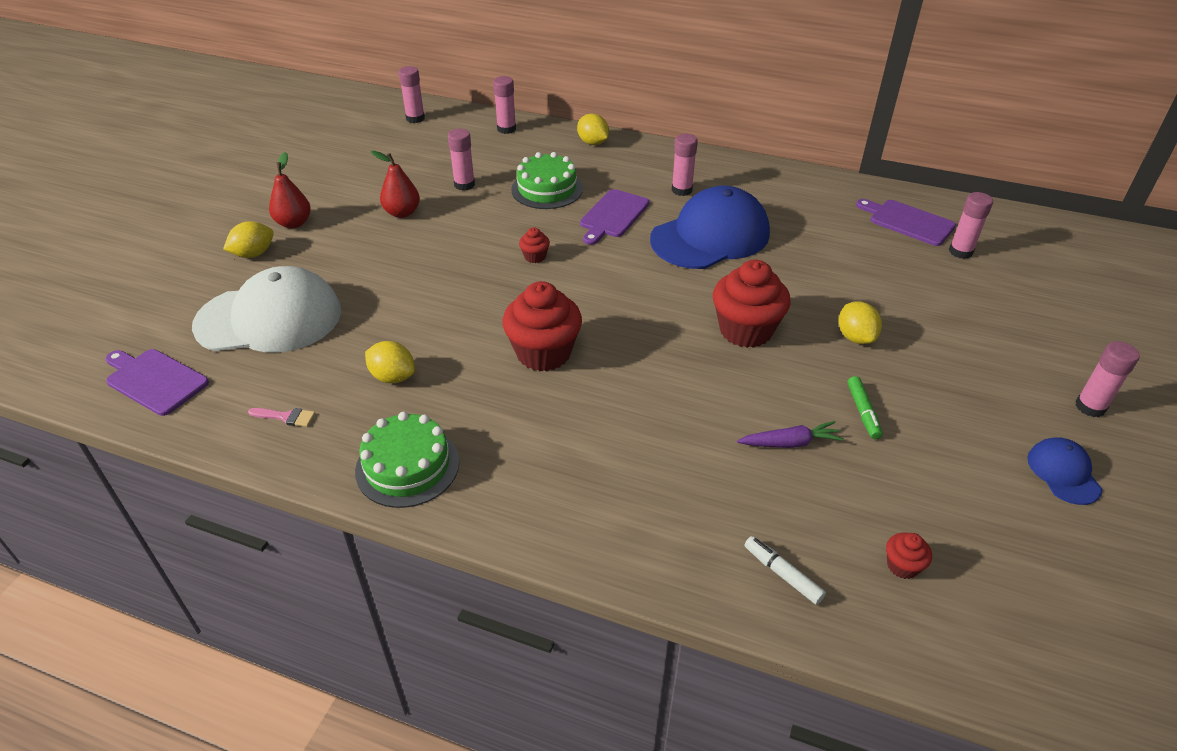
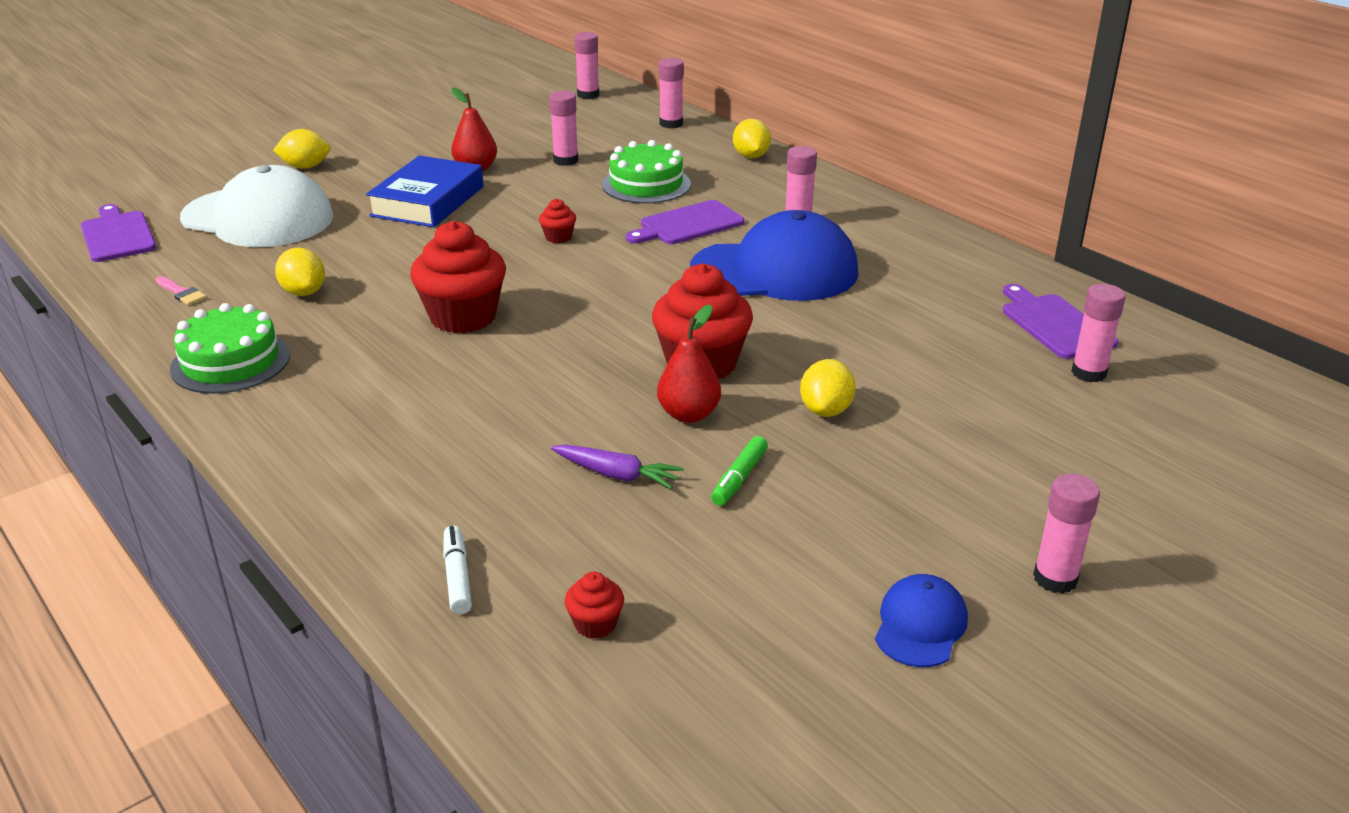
camera: 30 degrees right, 10 degrees down
red pear [269,152,311,229] -> red pear moved to [657,304,721,423]
none -> blue book [366,155,484,227]

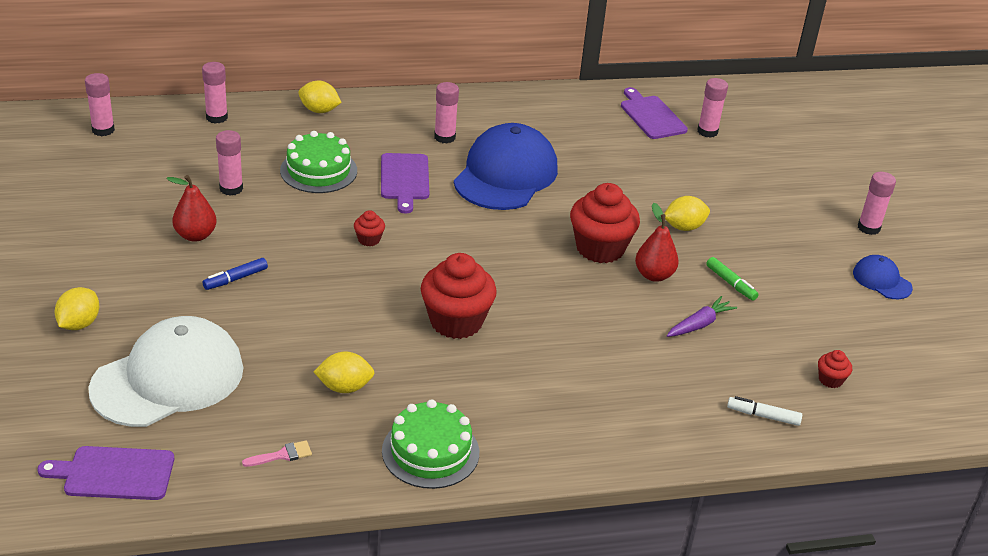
camera: 65 degrees left, 5 degrees up
blue book [366,155,484,227] -> blue marker [202,258,268,290]
yellow lemon [800,359,856,417] -> yellow lemon turned 60 degrees counterclockwise [664,196,710,231]
purple cutting board [1003,284,1118,359] -> purple cutting board turned 60 degrees clockwise [621,87,688,139]

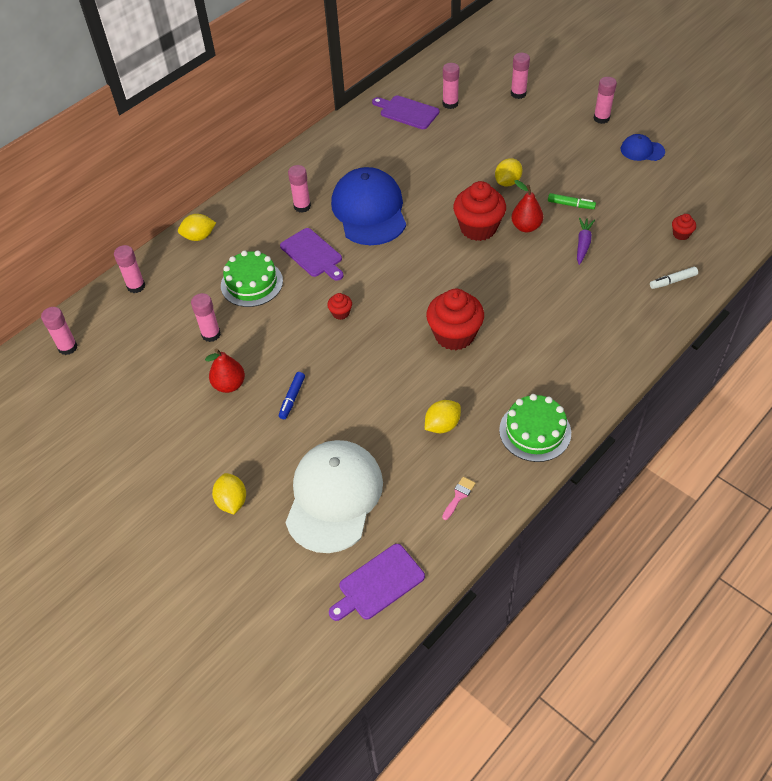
camera: 30 degrees left, 15 degrees up
none -> pink glue stick [511,53,530,99]

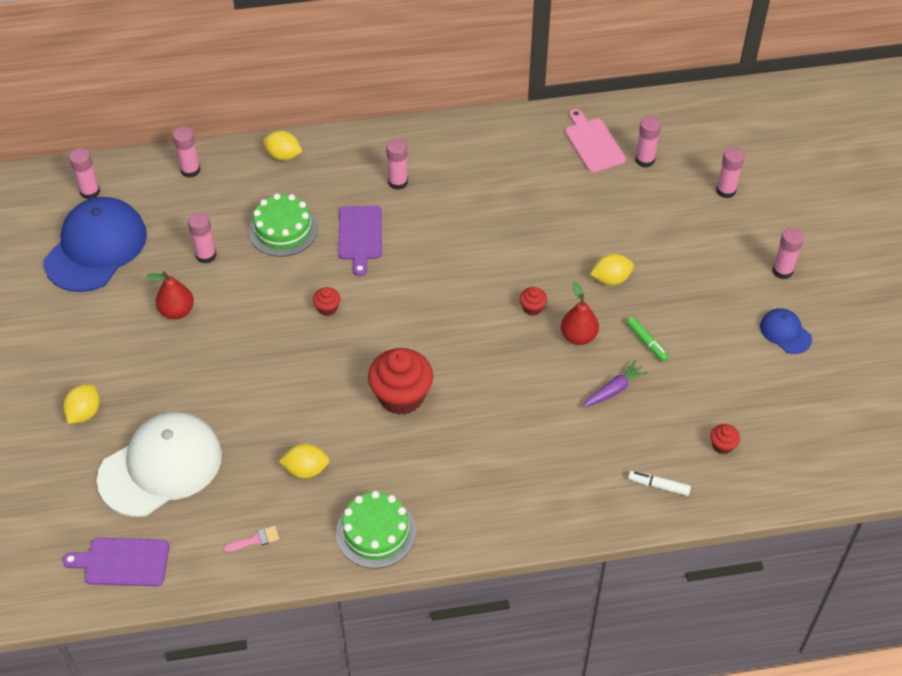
camera: 35 degrees right, 0 degrees up
blue marker [279,372,305,419] -> none
blue cap [331,167,406,245] -> blue cap moved to [44,197,147,292]
purple cutting board [372,95,439,129] -> pink cutting board [565,109,626,173]
red cupcake [453,181,506,241] -> red cupcake [520,287,547,316], size x0.45

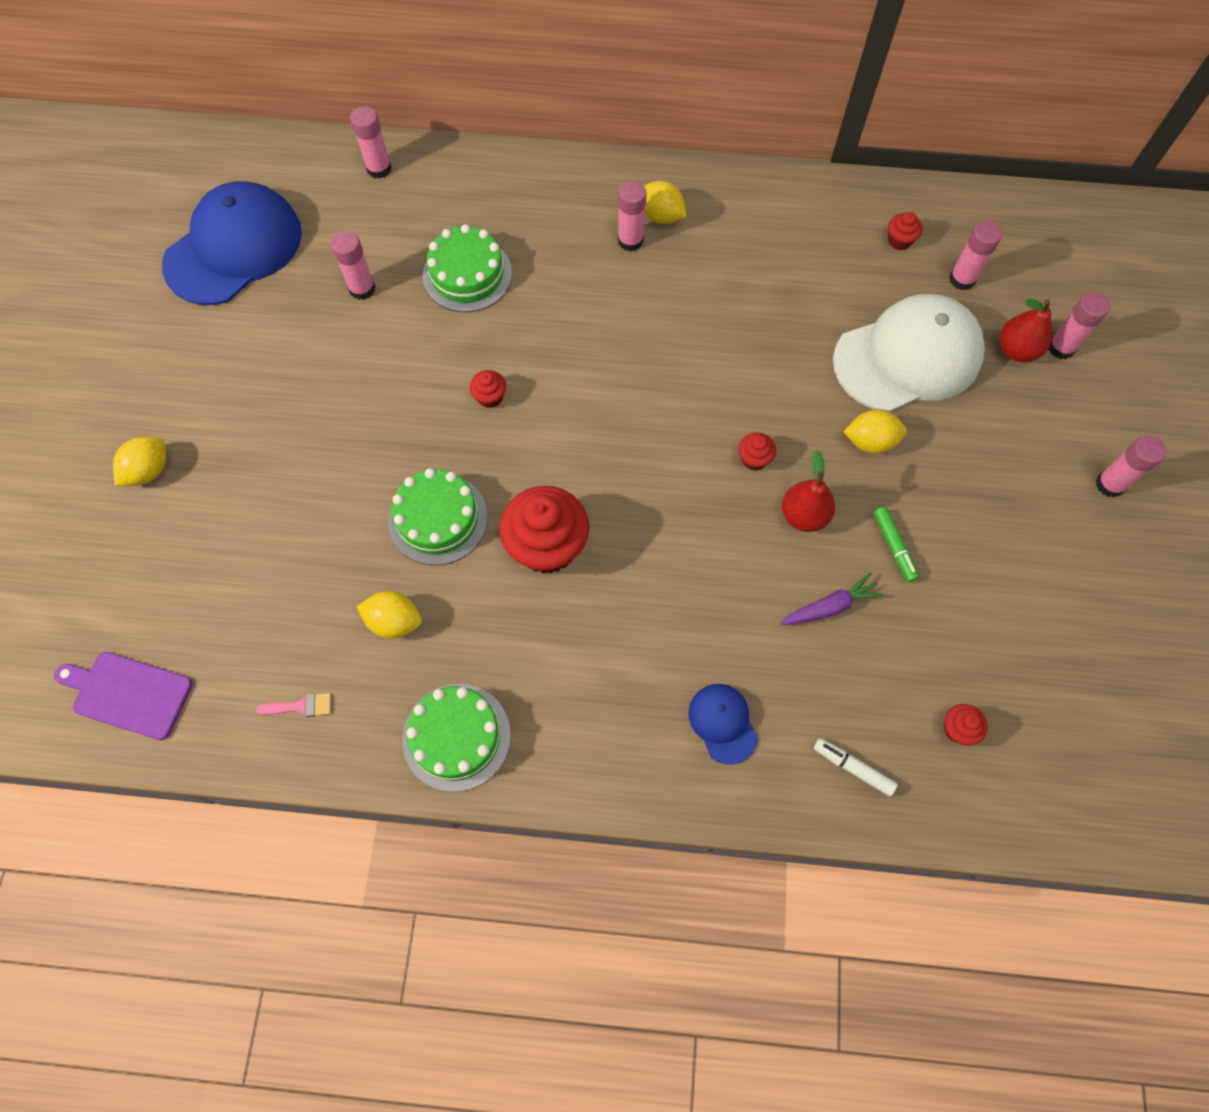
camera: 15 degrees right, 15 degrees up
pink glue stick [69,148,100,199] -> none
white cap [97,412,222,517] -> white cap moved to [833,294,985,412]
red pear [147,271,194,319] -> red pear moved to [1000,299,1052,362]
yellow lemon [263,131,302,161] -> yellow lemon moved to [644,181,687,224]
purple cutting board [338,206,382,276] -> none
pink cutting board [565,109,626,173] -> red cupcake [888,212,923,250]
blue cap [760,308,812,354] -> blue cap moved to [688,684,758,765]
none -> green cake [388,468,488,565]

